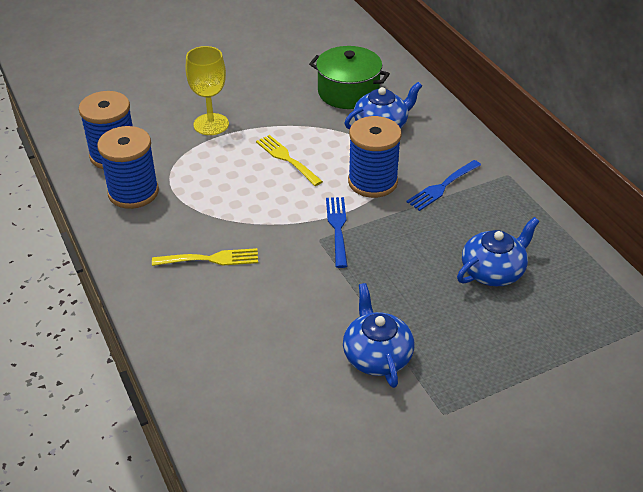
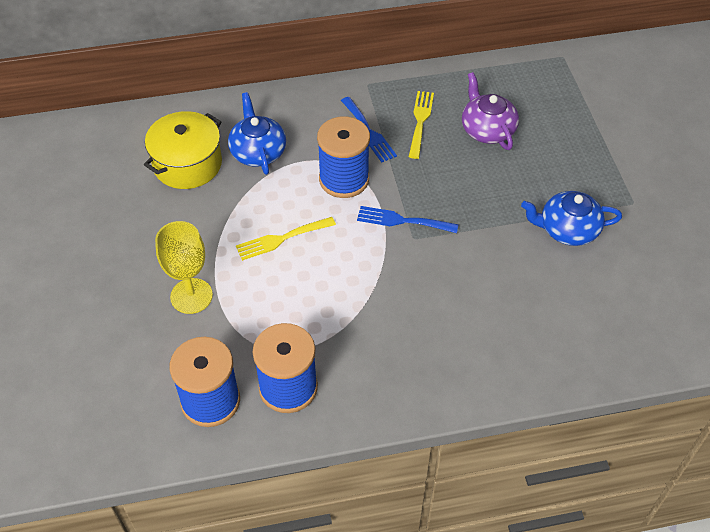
camera: 75 degrees left, 10 degrees up
yellow fork [152,248,258,266] -> yellow fork moved to [409,91,434,159]
green pot [309,46,390,109] -> yellow pot [144,111,222,189]
blue teapot [457,217,539,287] -> purple teapot [462,72,519,150]

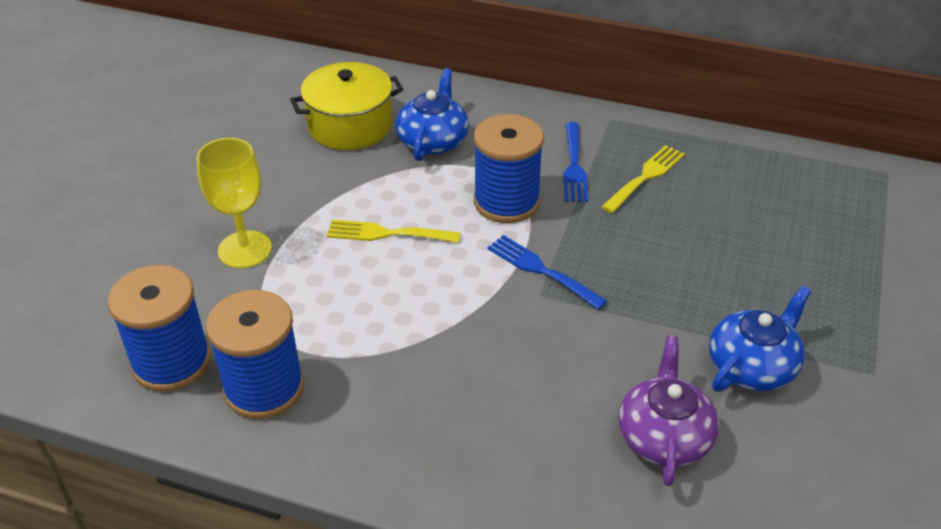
camera: 30 degrees right, 10 degrees down
purple teapot [462,72,519,150] -> purple teapot moved to [619,336,719,486]
blue teapot [521,191,622,246] -> blue teapot turned 105 degrees clockwise [709,286,811,392]

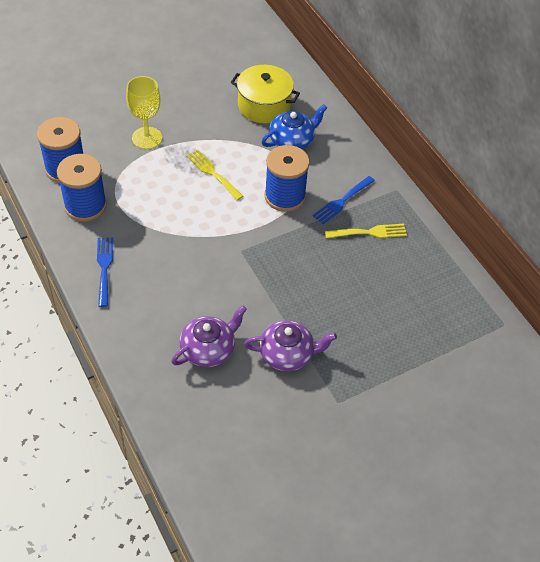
camera: 40 degrees right, 10 degrees up
blue fork [487,235,607,310] -> blue fork moved to [97,237,113,307]
blue teapot [709,286,811,392] -> purple teapot [244,320,337,371]

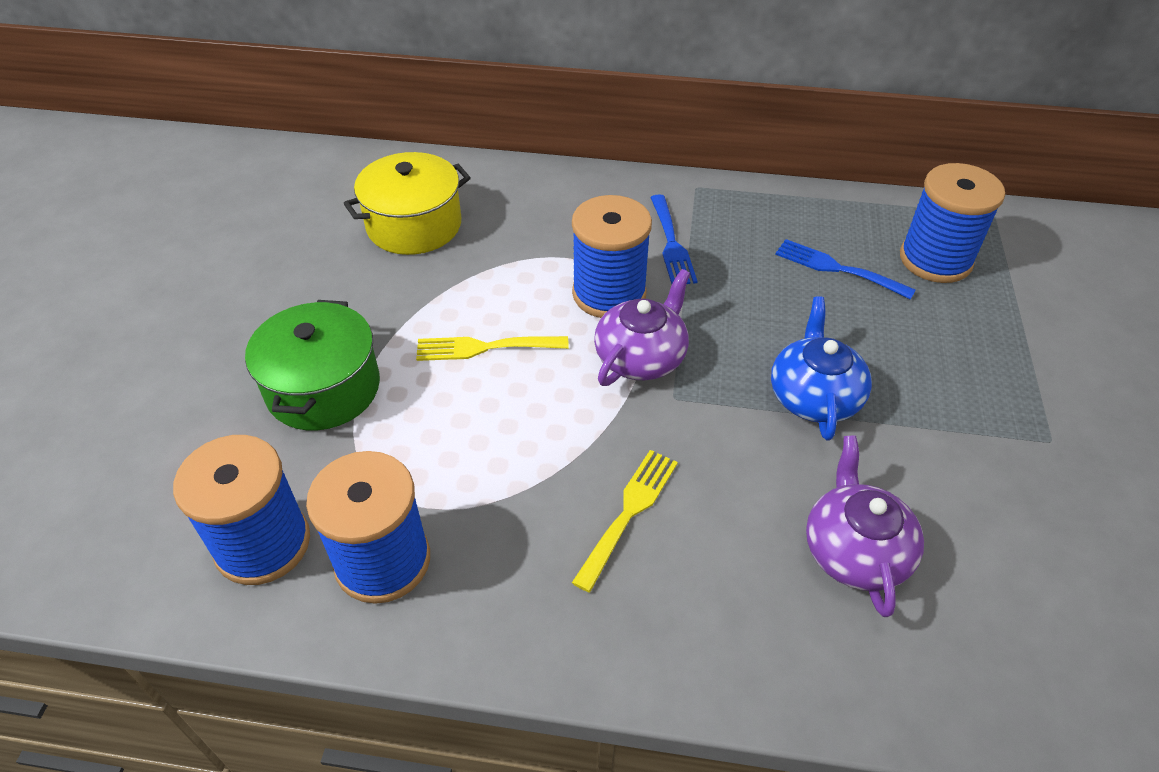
camera: 50 degrees left, 5 degrees down
blue fork [97,237,113,307] -> blue fork moved to [775,239,916,300]
yellow goblet [126,76,162,149] -> green pot [245,300,380,430]
purple teapot [244,320,337,371] -> purple teapot moved to [594,269,690,386]
blue teapot [262,104,327,149] -> blue teapot moved to [771,296,872,441]
yellow fork [325,224,407,238] -> yellow fork moved to [572,450,678,592]
none -> blue spool [900,163,1005,283]

